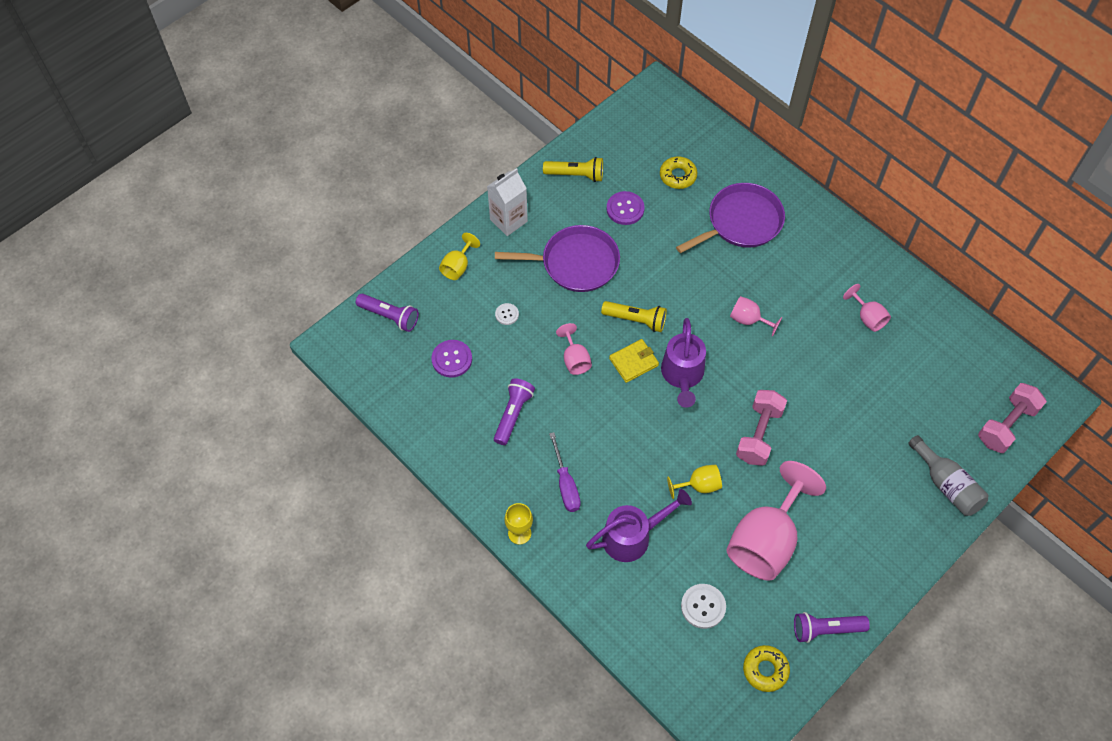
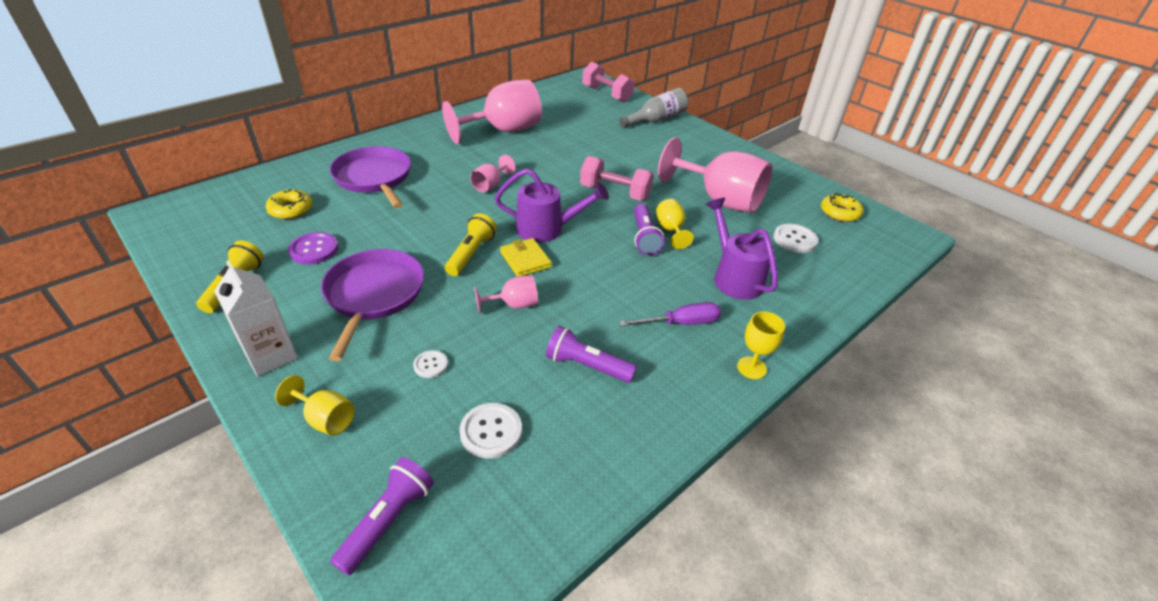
camera: 90 degrees left, 20 degrees down
purple button [432,340,472,378] -> white button [459,403,522,458]
purple flashlight [794,612,870,643] -> purple flashlight moved to [634,204,664,255]
pink goblet [843,284,891,332] -> pink goblet [442,79,542,144], size x2.16

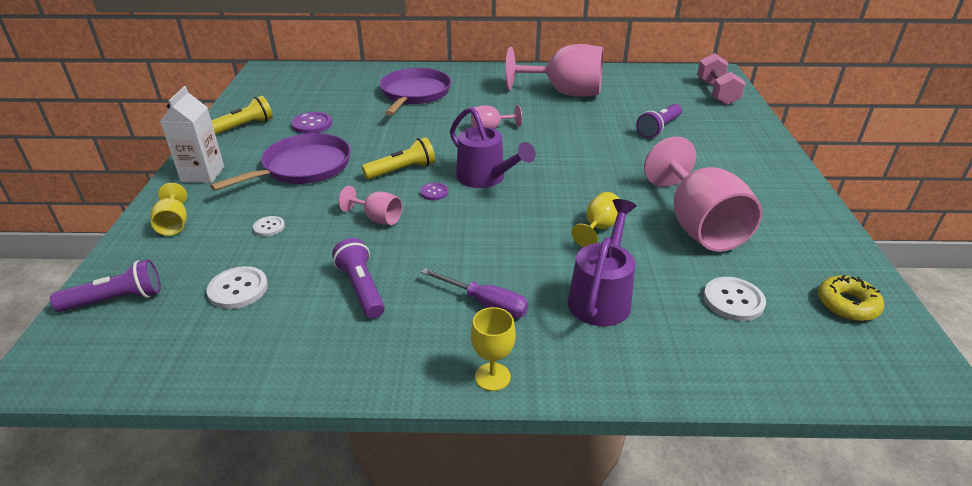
camera: 45 degrees right, 5 degrees down
yellow donut [266,189,313,219] -> none
yellow wallet [500,238,552,277] -> purple button [420,183,448,200]
pink dumbbell [580,156,654,201] -> none
grey bottle [619,88,688,128] -> none
purple flashlight [634,204,664,255] -> purple flashlight moved to [636,104,682,138]

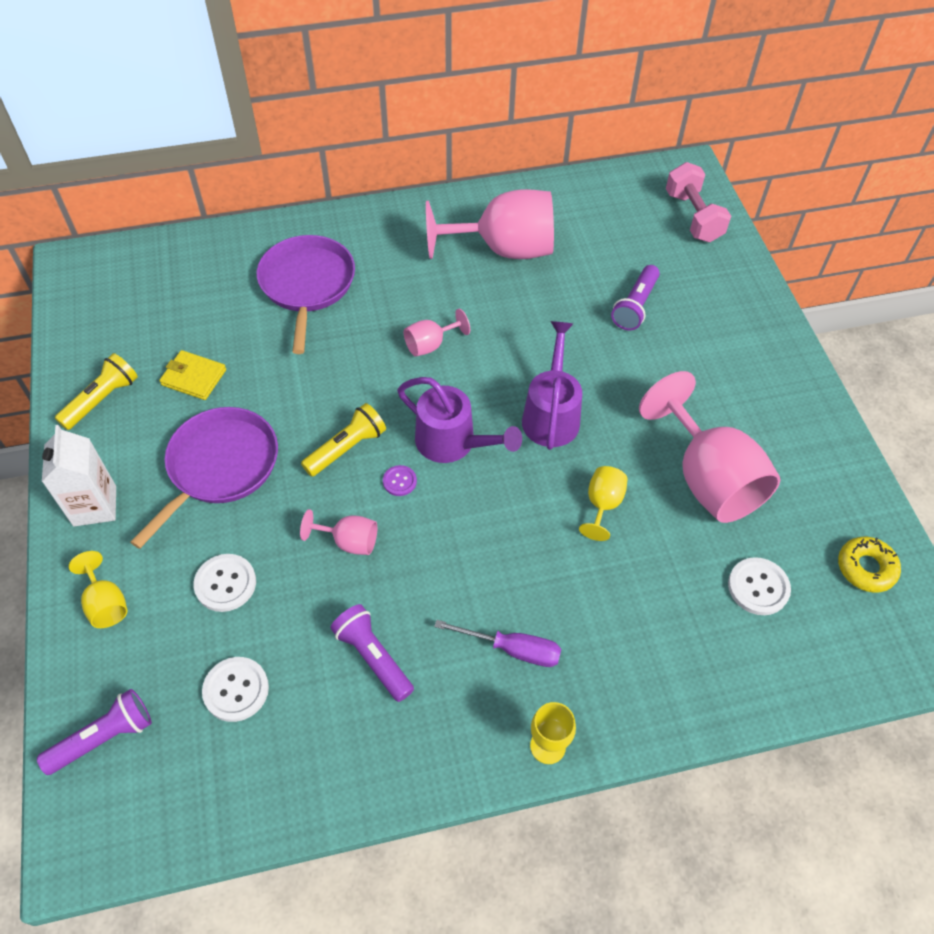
camera: 15 degrees left, 20 degrees up
white button [253,216,285,236] -> white button [193,554,256,612], size x1.67
purple button [291,112,332,134] -> yellow wallet [159,350,226,400]
purple watering can [568,199,637,326] -> purple watering can moved to [522,321,582,450]

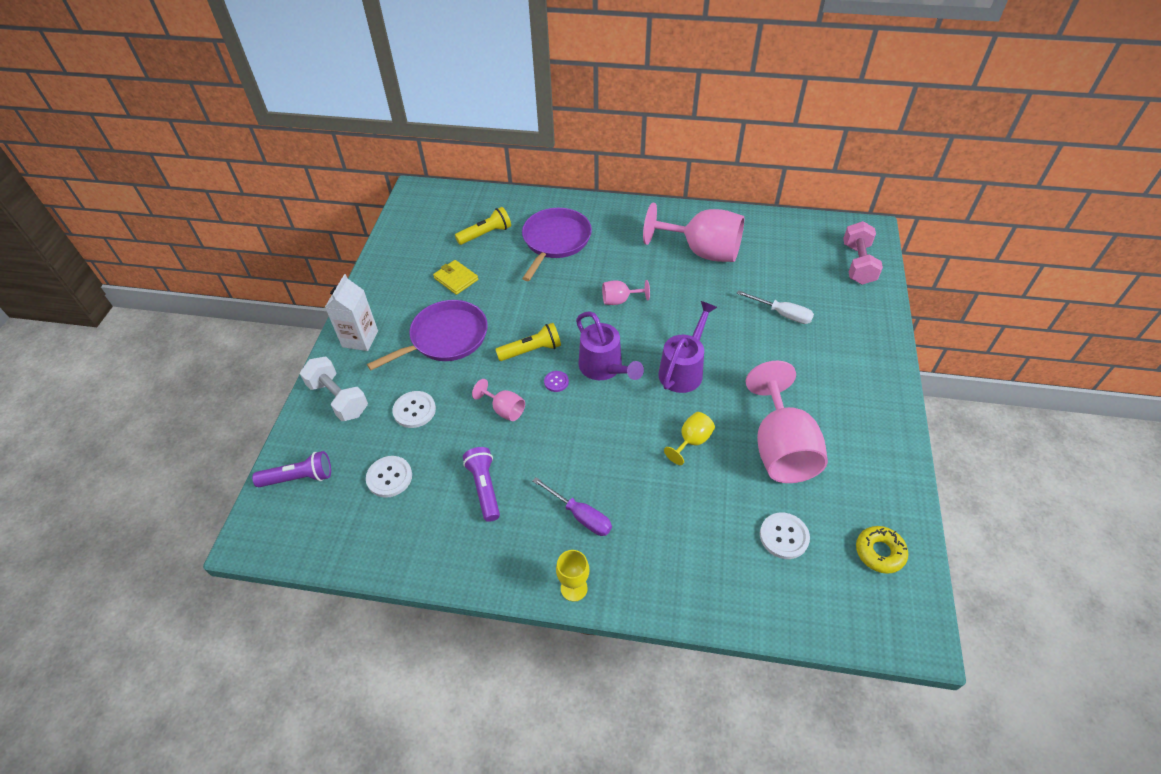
camera: 25 degrees right, 5 degrees down
yellow flashlight [55,353,138,430] -> yellow flashlight moved to [455,207,511,245]
yellow goblet [69,551,127,628] -> white dumbbell [300,356,368,421]
purple flashlight [611,265,660,331] -> white screwdriver [736,290,814,324]

